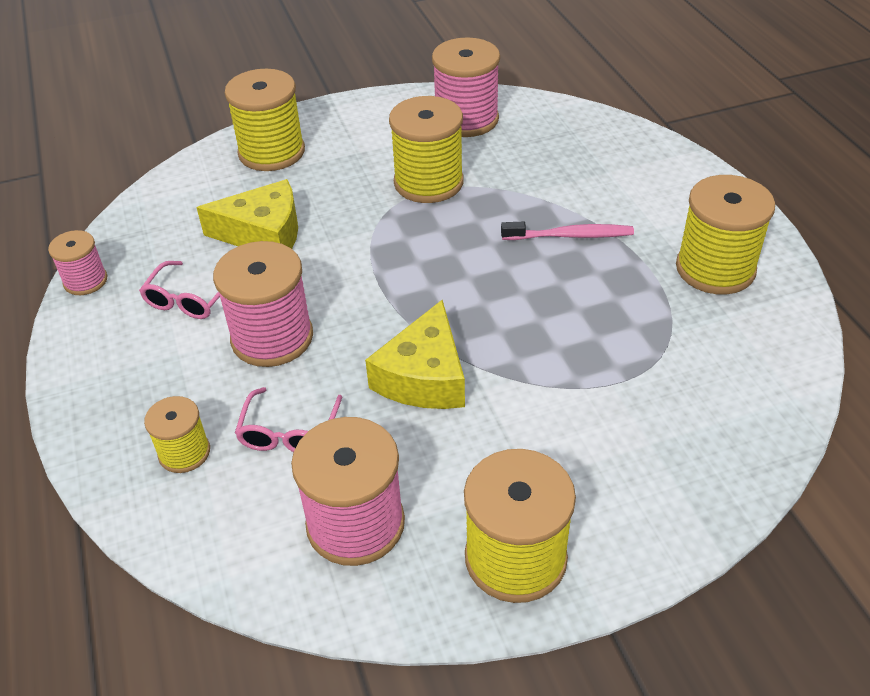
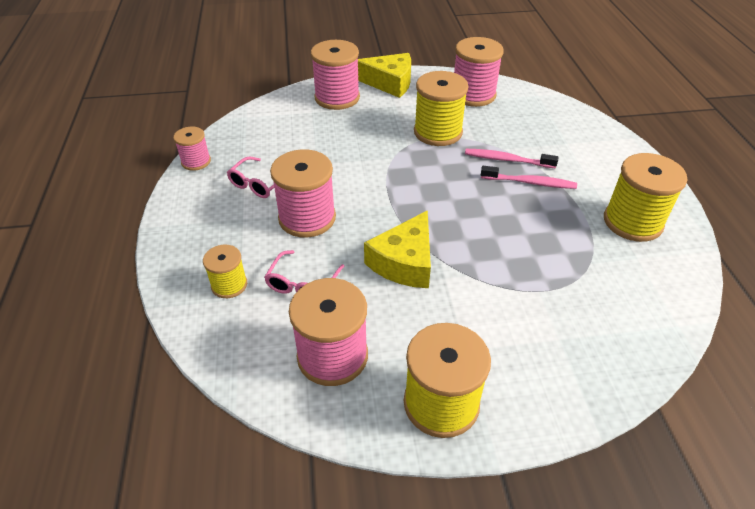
camera: 10 degrees right, 0 degrees up
yellow cheese [196,179,298,249] -> yellow cheese moved to [358,53,411,98]
yellow spool [225,69,305,171] -> pink spool [311,40,360,110]
none -> pink toothbrush [465,149,558,168]

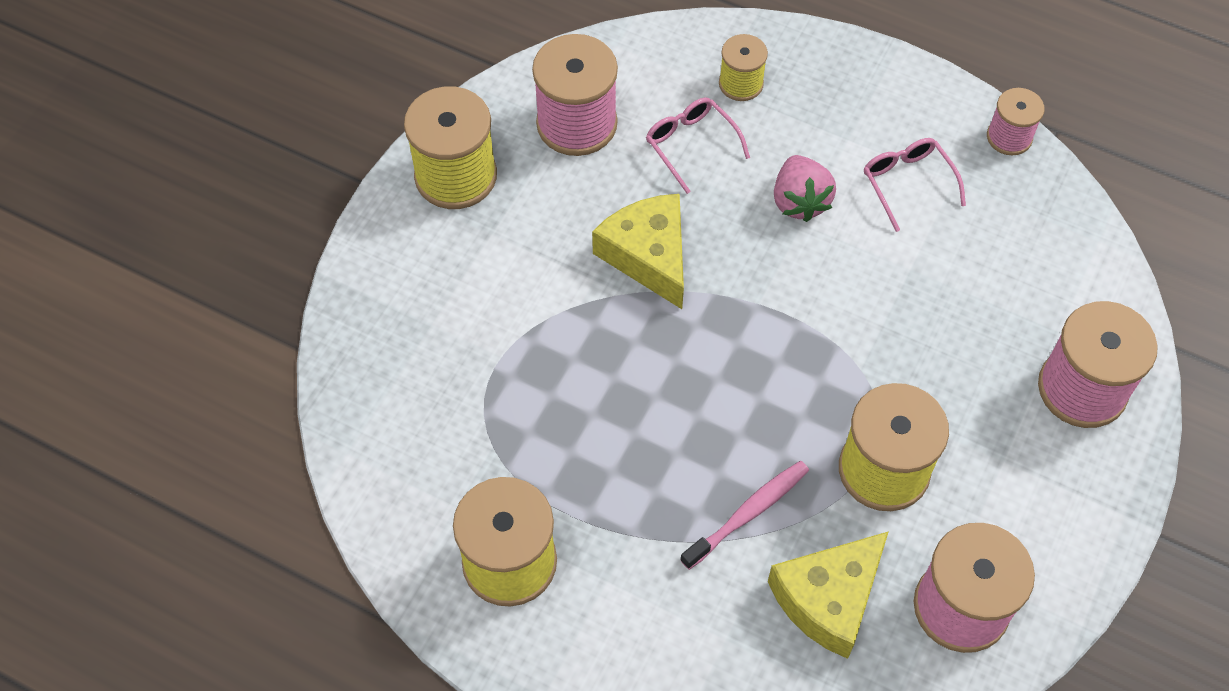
camera: 125 degrees right, 15 degrees up
pink spool [270,149,336,238] -> pink strawberry [774,155,836,222]
yellow cheese [358,53,411,98] -> yellow cheese moved to [768,531,889,659]
pink toothbrush [481,166,577,189] -> none

